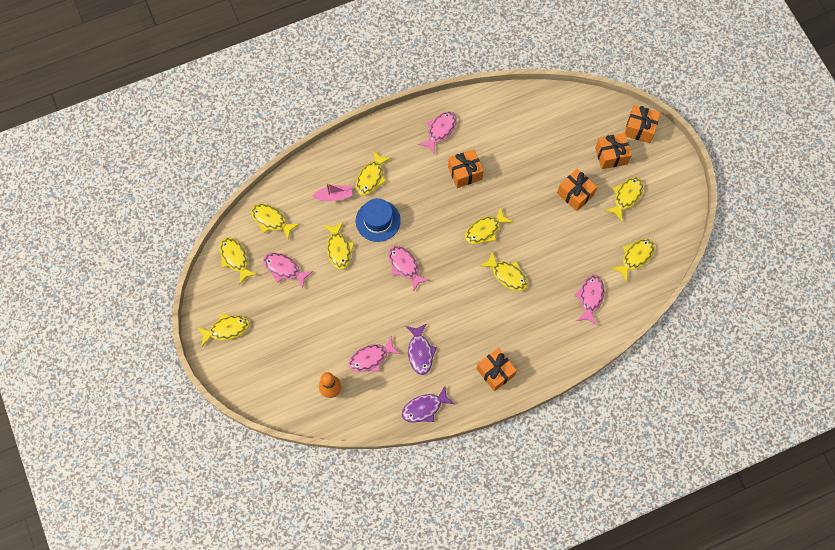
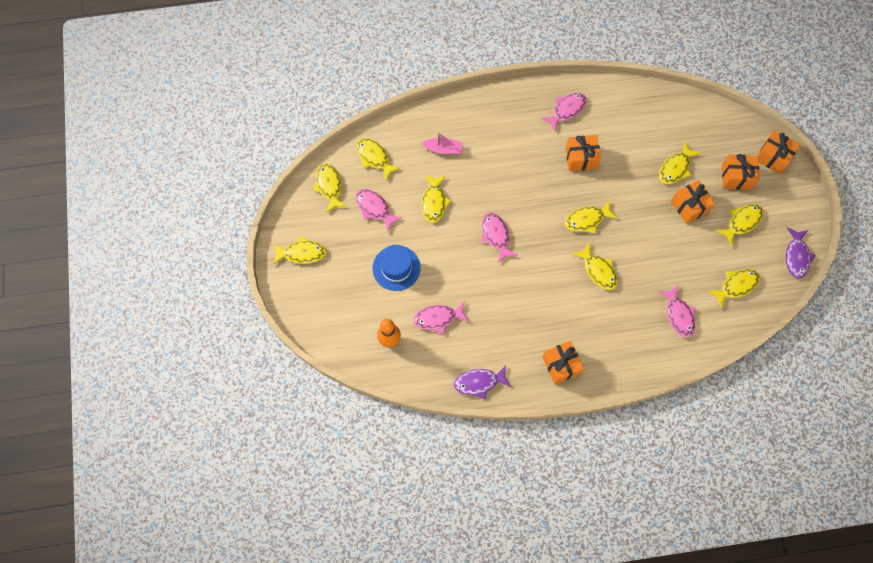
camera: 15 degrees right, 0 degrees up
yellow fish [356,150,391,195] -> yellow fish moved to [659,142,701,184]
blue hat [356,198,401,242] -> blue hat moved to [373,245,421,291]
purple fish [406,323,437,375] -> purple fish moved to [786,227,816,278]
pink fish [574,275,604,325] -> pink fish turned 135 degrees clockwise [658,285,696,338]

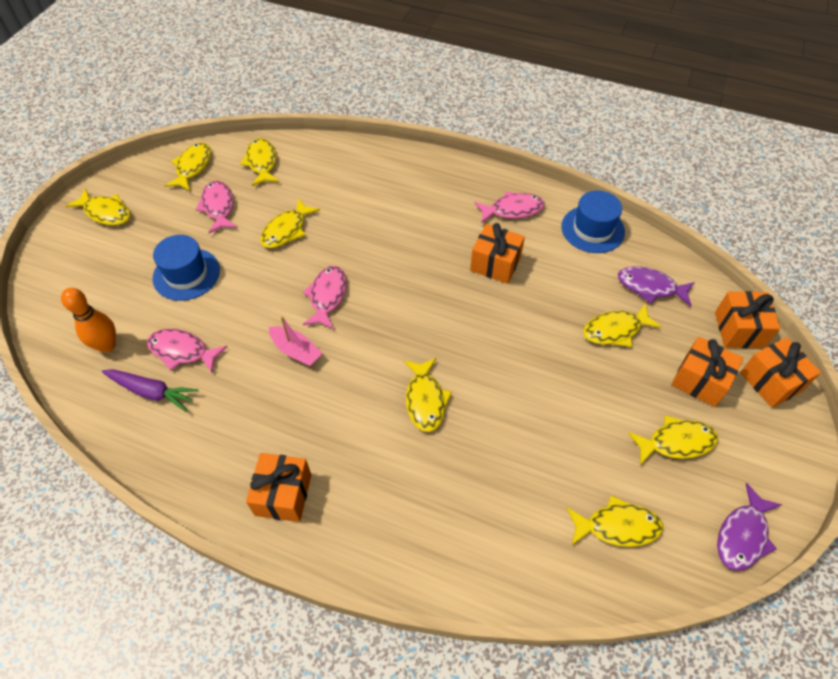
camera: 30 degrees right, 15 degrees down
pink boat [421,132,463,154] -> pink boat moved to [269,316,322,366]
purple fish [454,365,511,399] -> purple fish moved to [618,266,695,306]
yellow fish [565,201,618,233] -> none
pink fish [658,285,696,338] -> none
orange gift [671,180,715,224] -> orange gift moved to [715,291,780,348]
none -> purple carrot [102,369,198,412]
none -> blue hat [561,190,625,253]

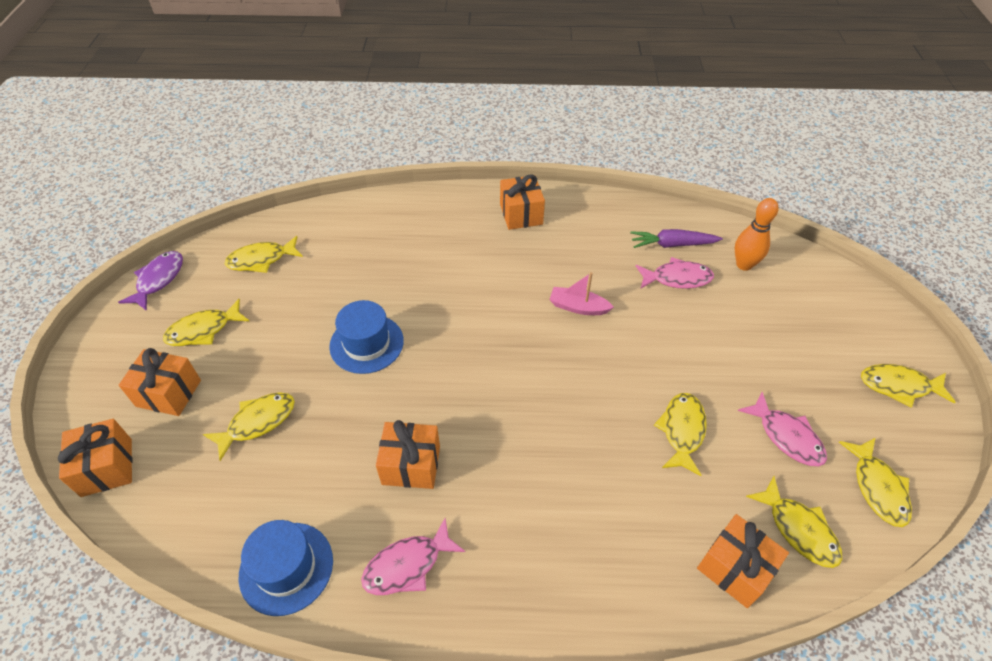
camera: 160 degrees right, 5 degrees down
blue hat [152,235,220,301] -> blue hat moved to [329,300,404,374]
pink fish [302,266,347,329] -> none
yellow fish [404,358,452,432] -> none
purple fish [618,266,695,306] -> none
orange gift [740,337,821,408] -> orange gift moved to [697,514,789,608]

